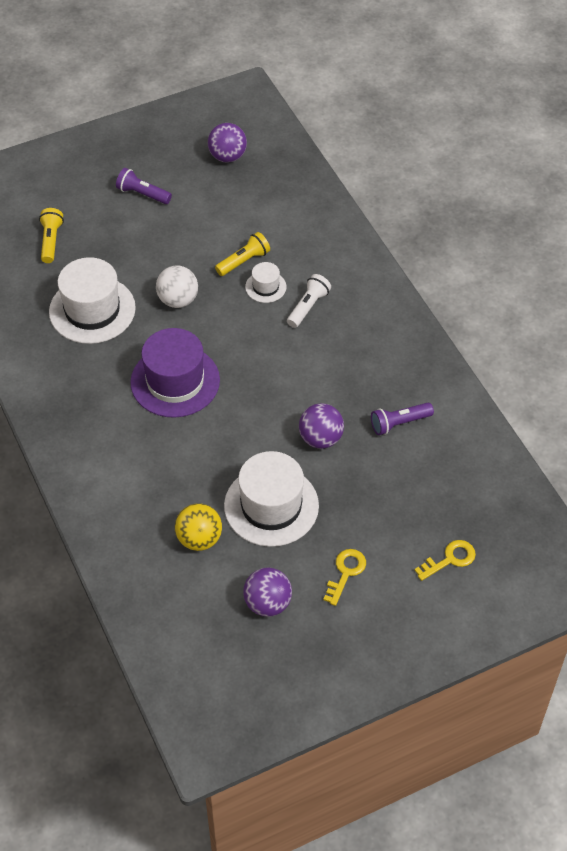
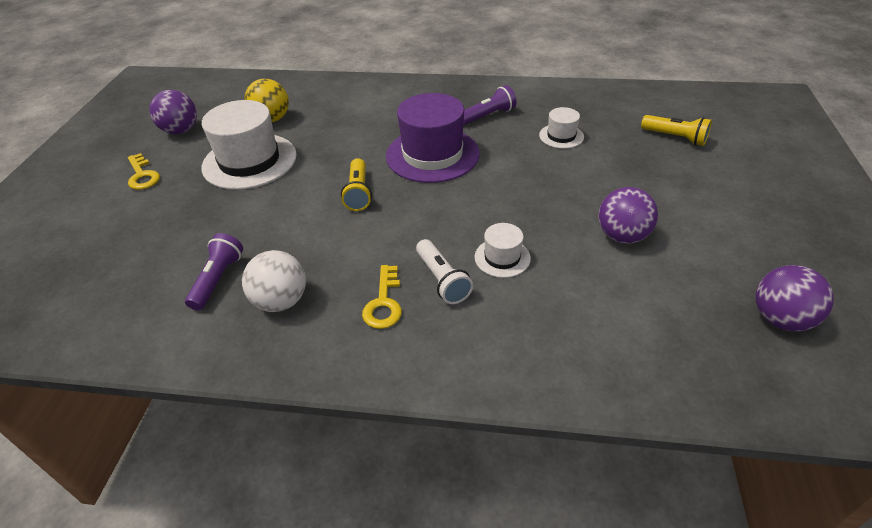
camera: 125 degrees right, 10 degrees down
white hat [49,257,136,344] -> white hat [539,107,584,149], size x0.48
purple flashlight [116,168,172,204] -> purple flashlight moved to [463,85,517,125]
white ball [156,265,198,308] -> white ball moved to [242,250,306,312]
yellow flashlight [215,232,270,276] -> yellow flashlight moved to [341,158,372,211]
purple ball [299,403,344,449] -> purple ball moved to [598,187,658,244]
yellow key [415,540,476,581] -> yellow key moved to [362,265,402,329]

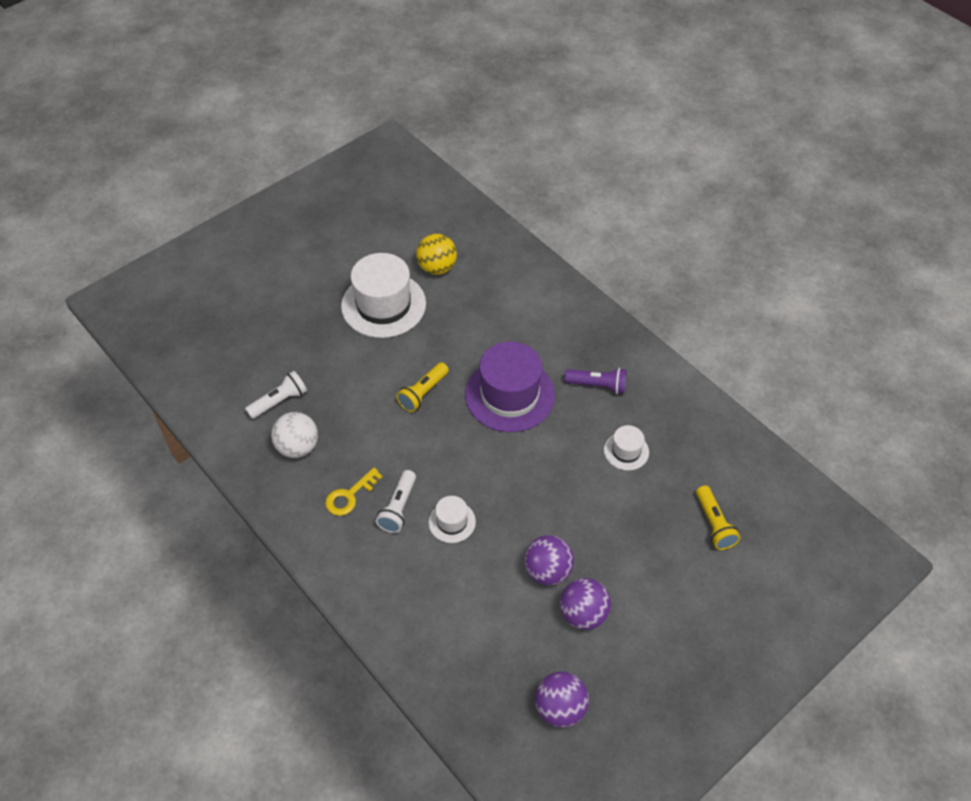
camera: 40 degrees right, 10 degrees up
yellow key [128,153,160,190] -> none
purple ball [149,90,197,134] -> purple ball moved to [560,578,611,630]
purple flashlight [185,233,243,310] -> white flashlight [245,371,307,419]

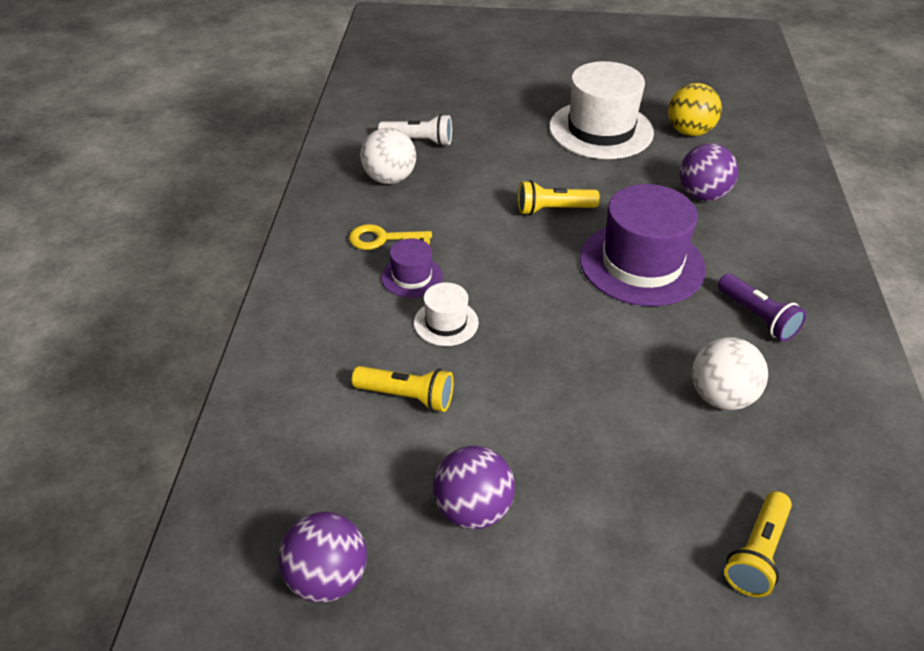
camera: 45 degrees right, 10 degrees down
white flashlight [376,470,416,533] -> purple hat [381,238,443,298]
purple ball [524,535,574,586] -> purple ball moved to [679,143,738,201]
white hat [604,425,649,470] -> white ball [692,337,768,410]
none -> yellow flashlight [352,366,454,412]

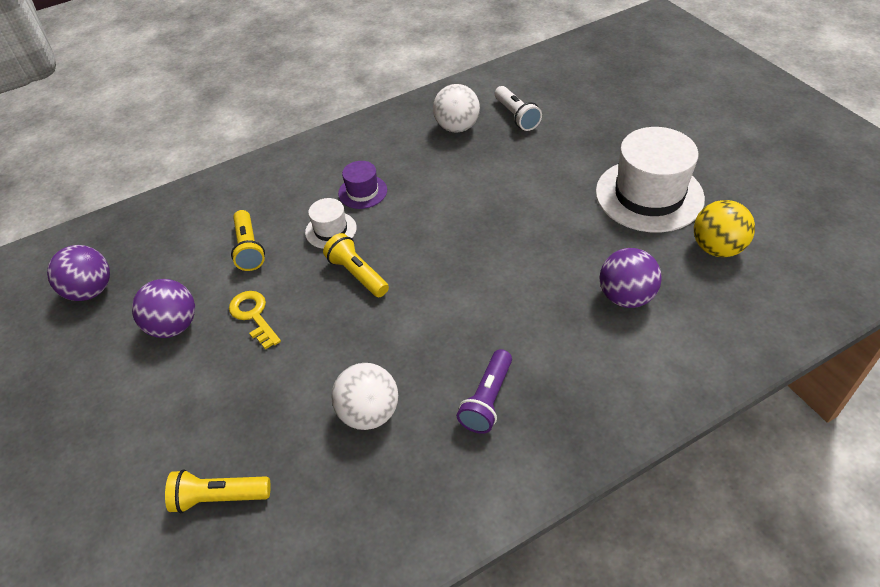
camera: 60 degrees right, 5 degrees up
yellow key [349,224,432,250] -> yellow key moved to [229,291,281,349]
yellow flashlight [518,180,600,215] -> yellow flashlight moved to [323,233,389,297]
purple hat [580,184,706,306] -> none

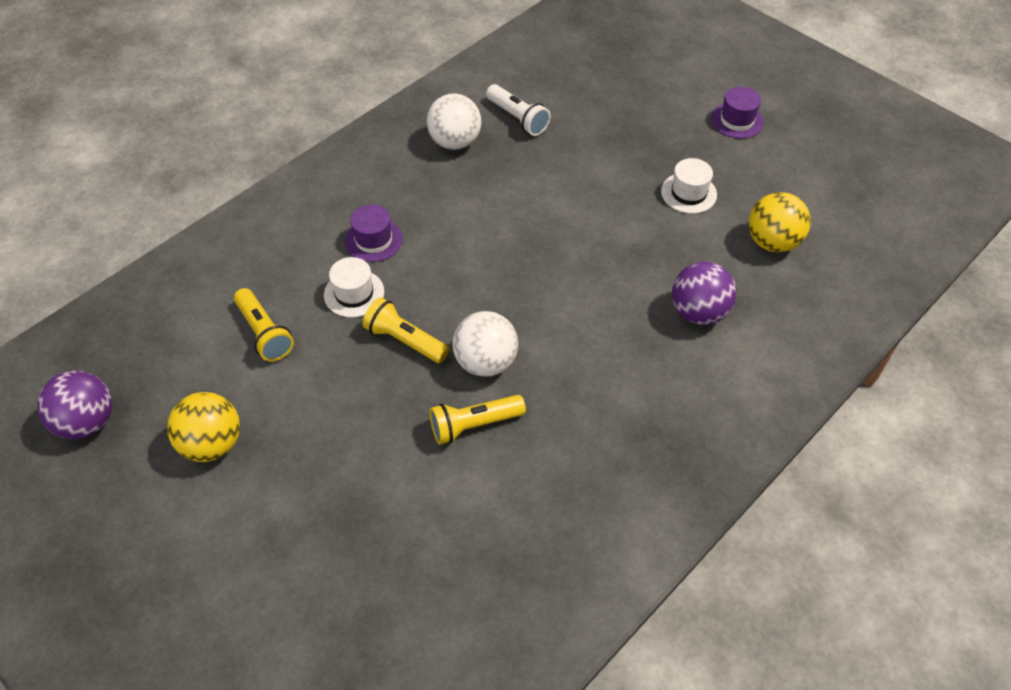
camera: 20 degrees left, 5 degrees up
purple ball [132,279,195,338] -> yellow ball [167,392,240,462]
yellow flashlight [165,469,271,513] -> yellow flashlight moved to [430,395,526,445]
yellow key [229,291,281,349] -> none
white ball [331,363,398,430] -> white ball moved to [452,311,518,377]
purple flashlight [457,349,512,434] -> none
white hat [596,127,705,233] -> white hat [661,158,717,214], size x0.48
none -> purple hat [711,87,764,139]

